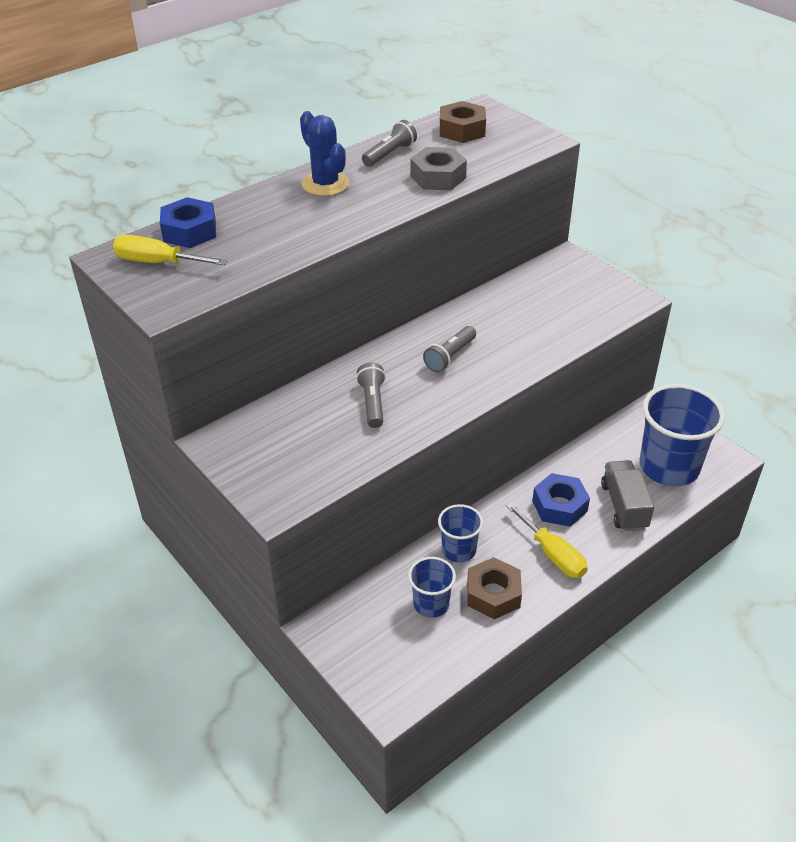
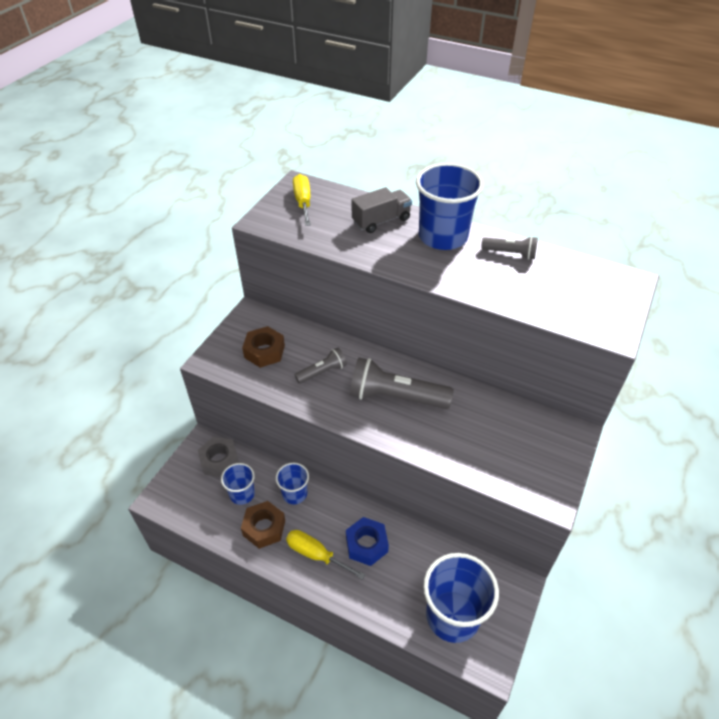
camera: 65 degrees right, 5 degrees up
blue nut [160,197,216,248] -> none
blue cactus [300,111,349,196] -> blue cup [416,163,484,250]
grey nut [410,147,467,190] -> grey nut moved to [198,437,239,477]
grey flashlight [423,326,476,372] -> grey flashlight [350,357,454,409], size x1.86
brown nut [440,101,486,143] -> brown nut moved to [242,326,285,368]
yellow screwdriver [506,503,588,578] -> yellow screwdriver turned 90 degrees clockwise [286,530,365,580]
grey truck [601,460,654,531] -> grey truck moved to [352,187,412,233]

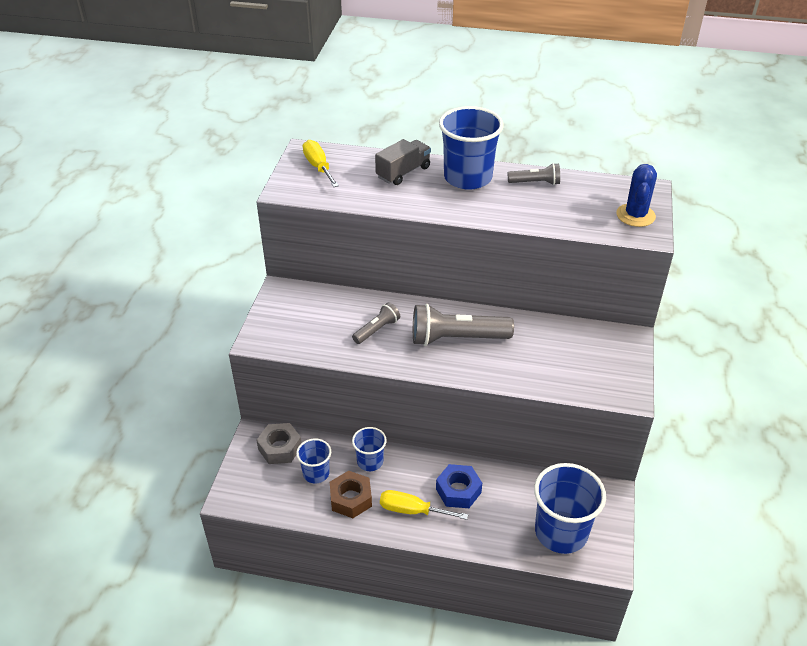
camera: 15 degrees left, 5 degrees down
brown nut [242,326,285,368] -> none
none -> blue cactus [616,164,657,227]

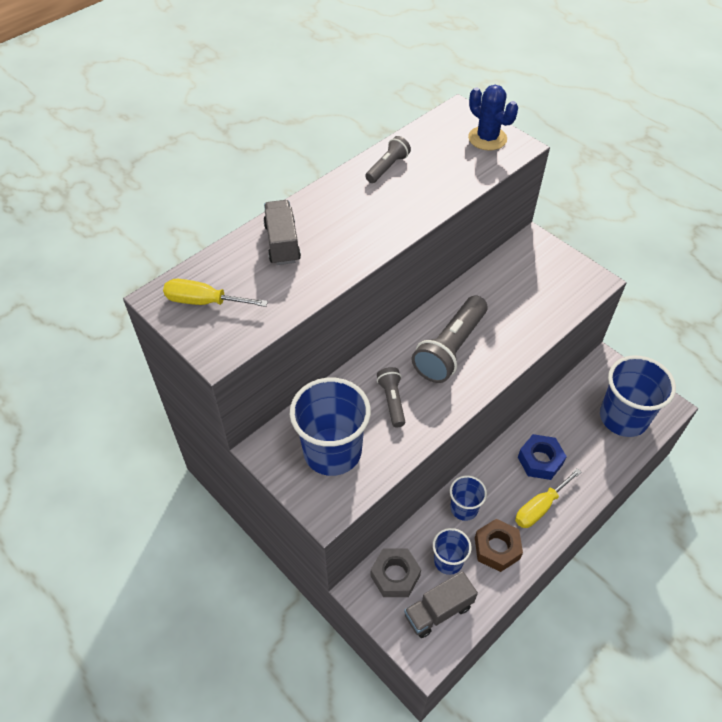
camera: 55 degrees left, 10 degrees up
blue cup [439,106,504,190] -> blue cup moved to [290,378,371,476]
none -> grey truck [404,571,478,638]

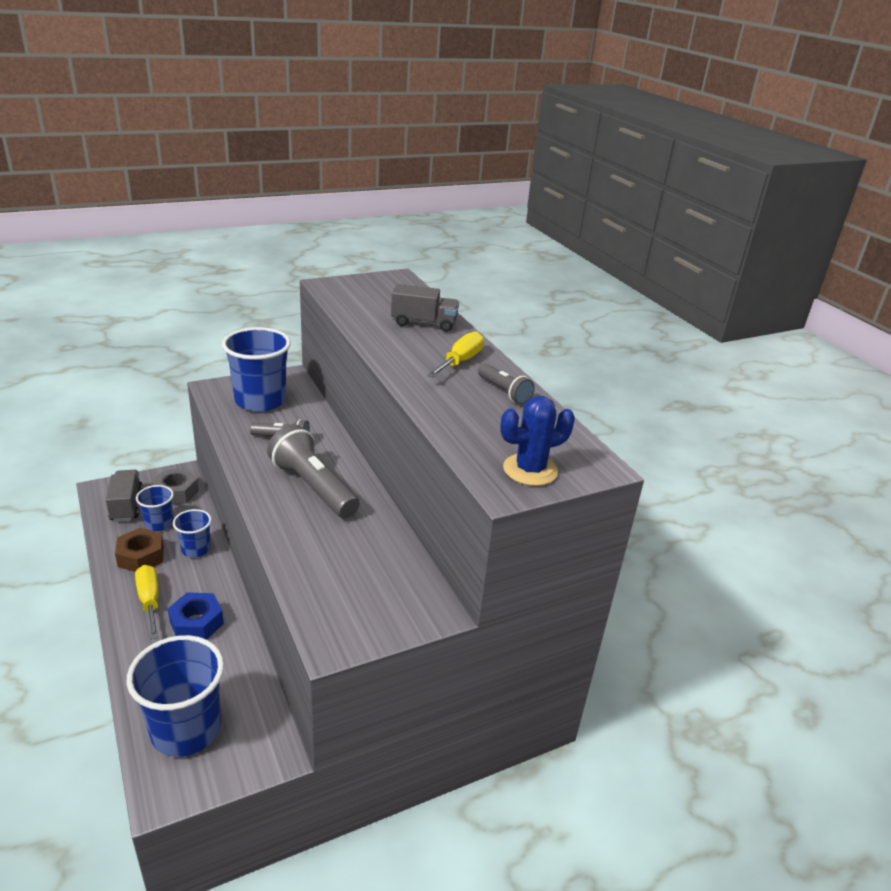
camera: 105 degrees right, 20 degrees down
yellow screwdriver [163,279,268,307] -> yellow screwdriver moved to [427,331,484,378]

